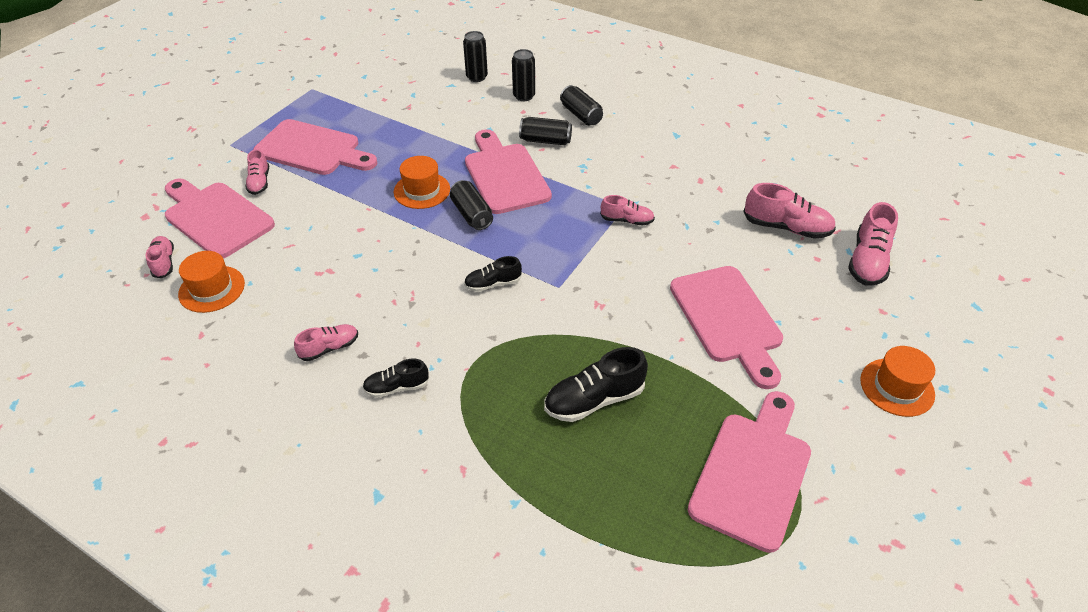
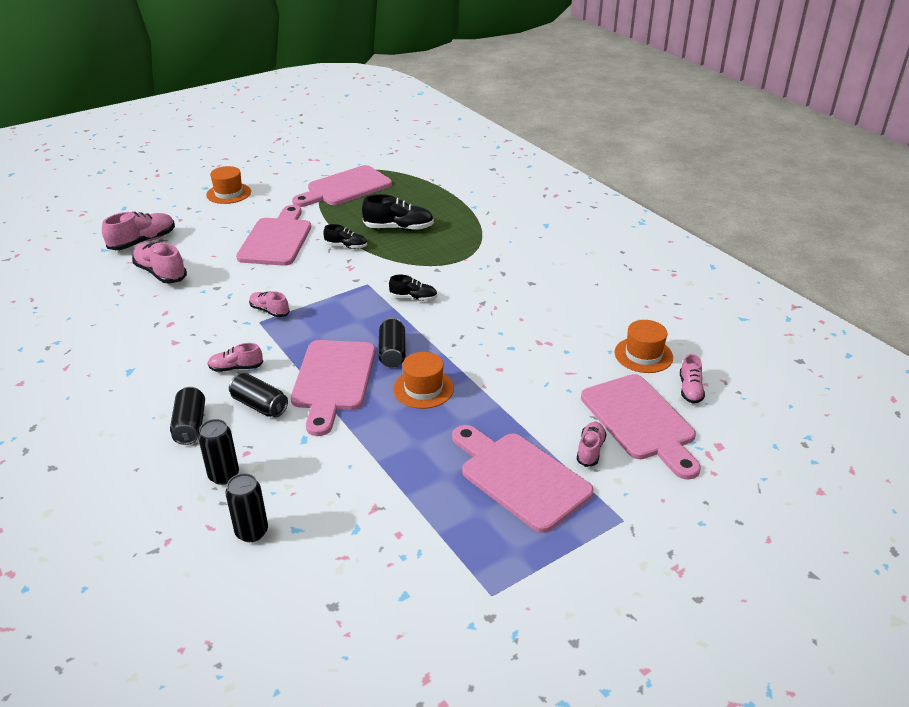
camera: 155 degrees left, 10 degrees down
pink shoe [294,324,358,361] -> pink shoe moved to [208,343,263,372]
black shoe [362,358,429,398] -> black shoe moved to [323,224,367,249]

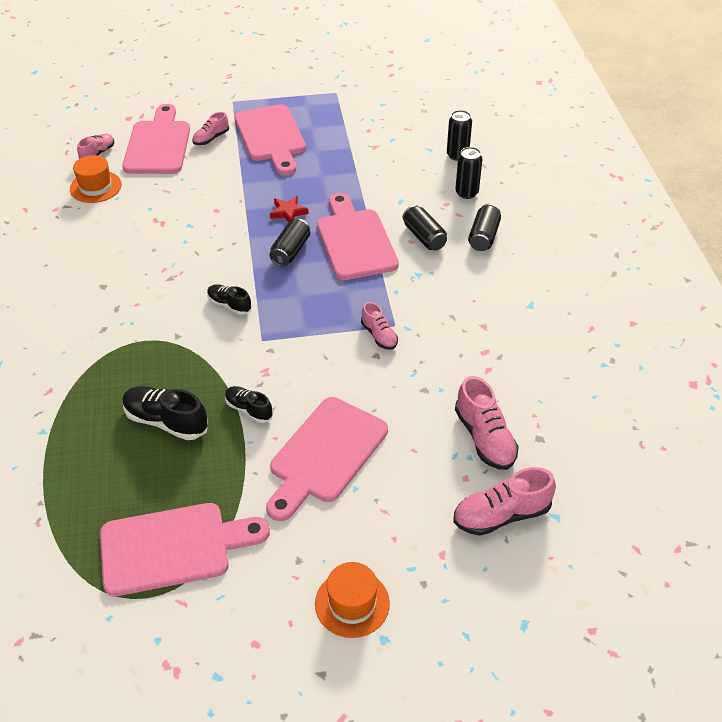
camera: 155 degrees left, 10 degrees up
pink shoe [208,343,263,372] -> none
pink cutting board [291,340,376,436] -> pink cutting board turned 45 degrees counterclockwise [317,193,399,280]
orange hat [393,352,454,409] -> red star [270,196,309,222]

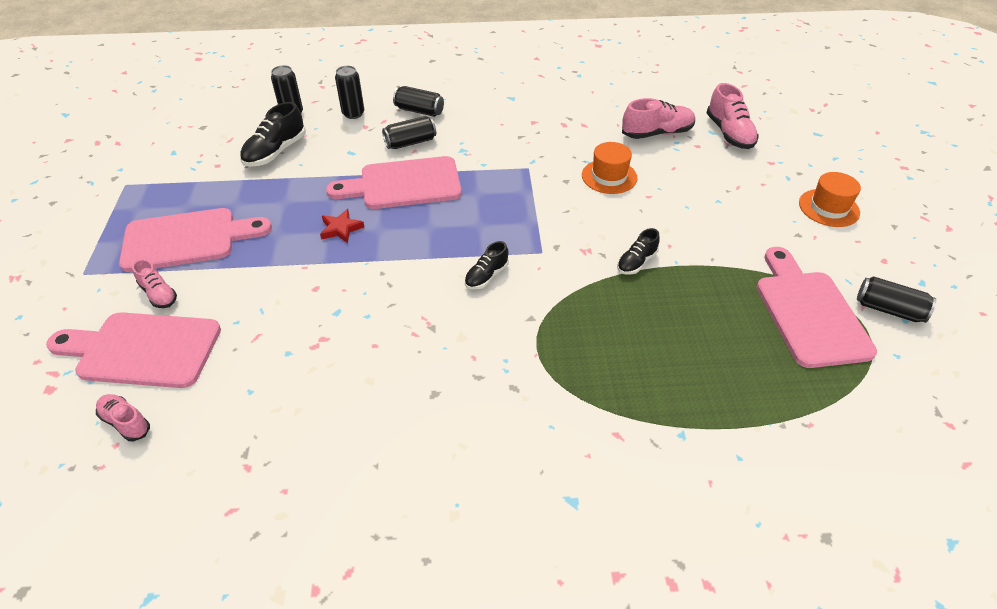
camera: 85 degrees left, 0 degrees up
orange hat [70,155,122,203] -> orange hat moved to [582,142,638,194]
black shoe [122,386,208,440] -> black shoe moved to [240,102,306,167]
pink cutting board [266,397,388,521] -> none
black can [269,219,310,267] -> black can moved to [857,276,936,323]
pink shoe [361,302,398,350] -> none

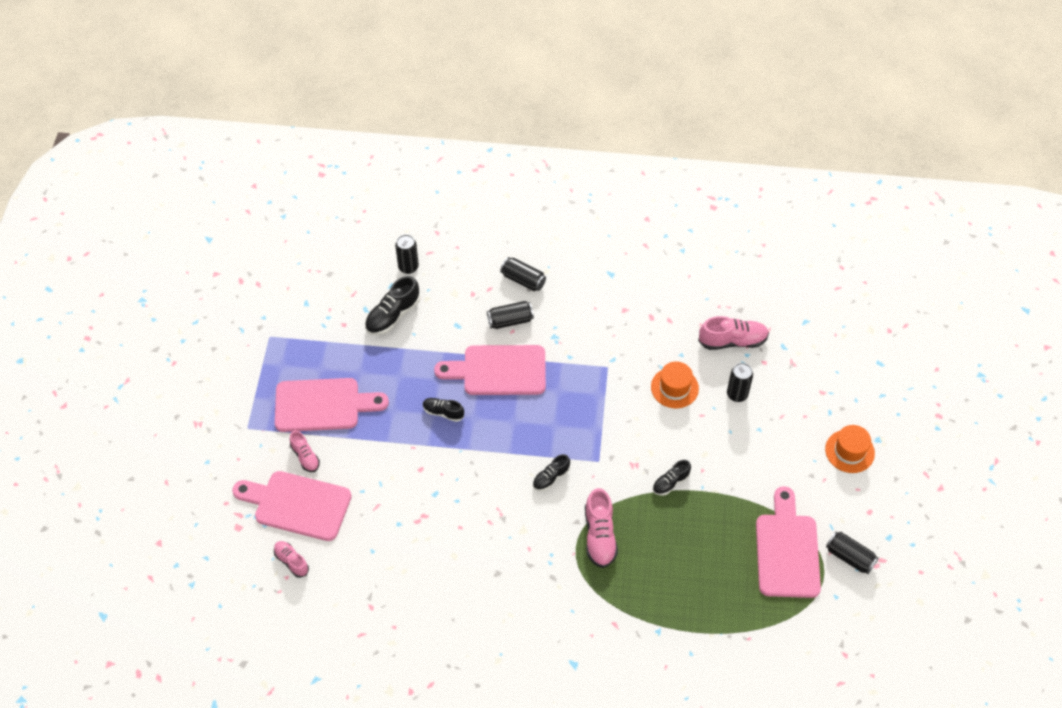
camera: 10 degrees right, 10 degrees up
red star [320,209,364,243] -> black shoe [423,398,464,422]
black can [335,66,364,119] -> black can moved to [727,363,753,402]
pink shoe [707,83,759,149] -> pink shoe moved to [585,488,618,568]

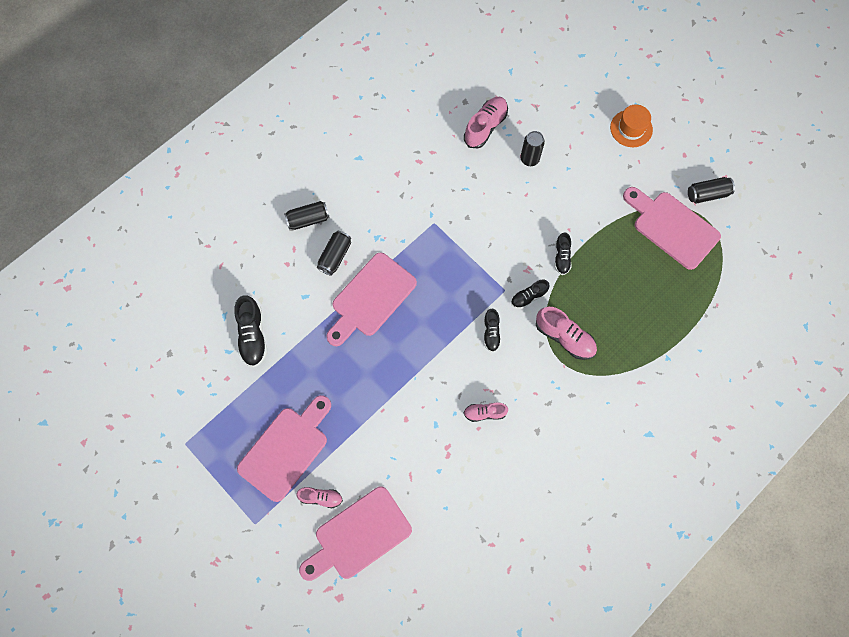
camera: 50 degrees left, 15 degrees up
pink shoe [274,541,309,578] -> pink shoe moved to [464,403,508,422]
black can [395,234,419,274] -> none
black shoe [423,398,464,422] -> black shoe moved to [511,280,549,309]
orange hat [651,361,699,408] -> none

